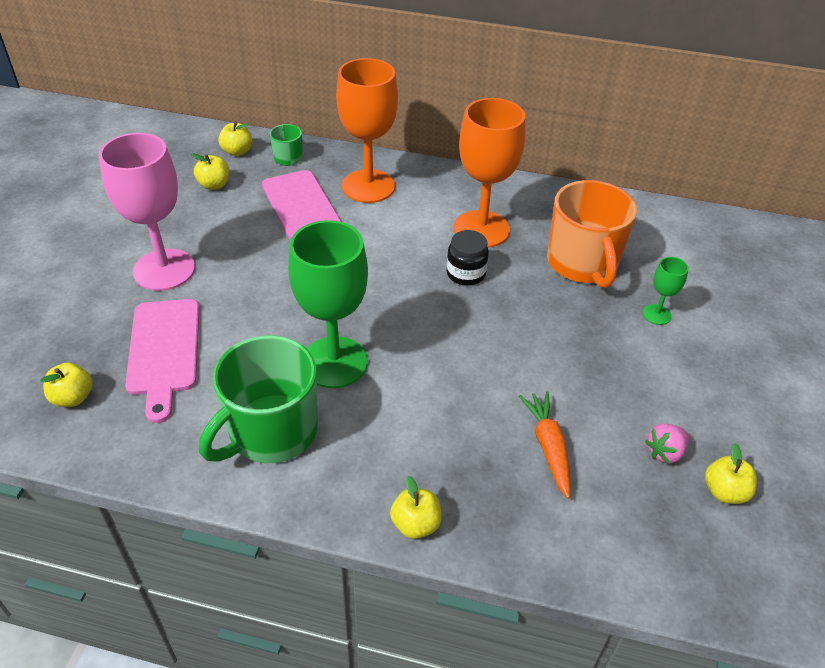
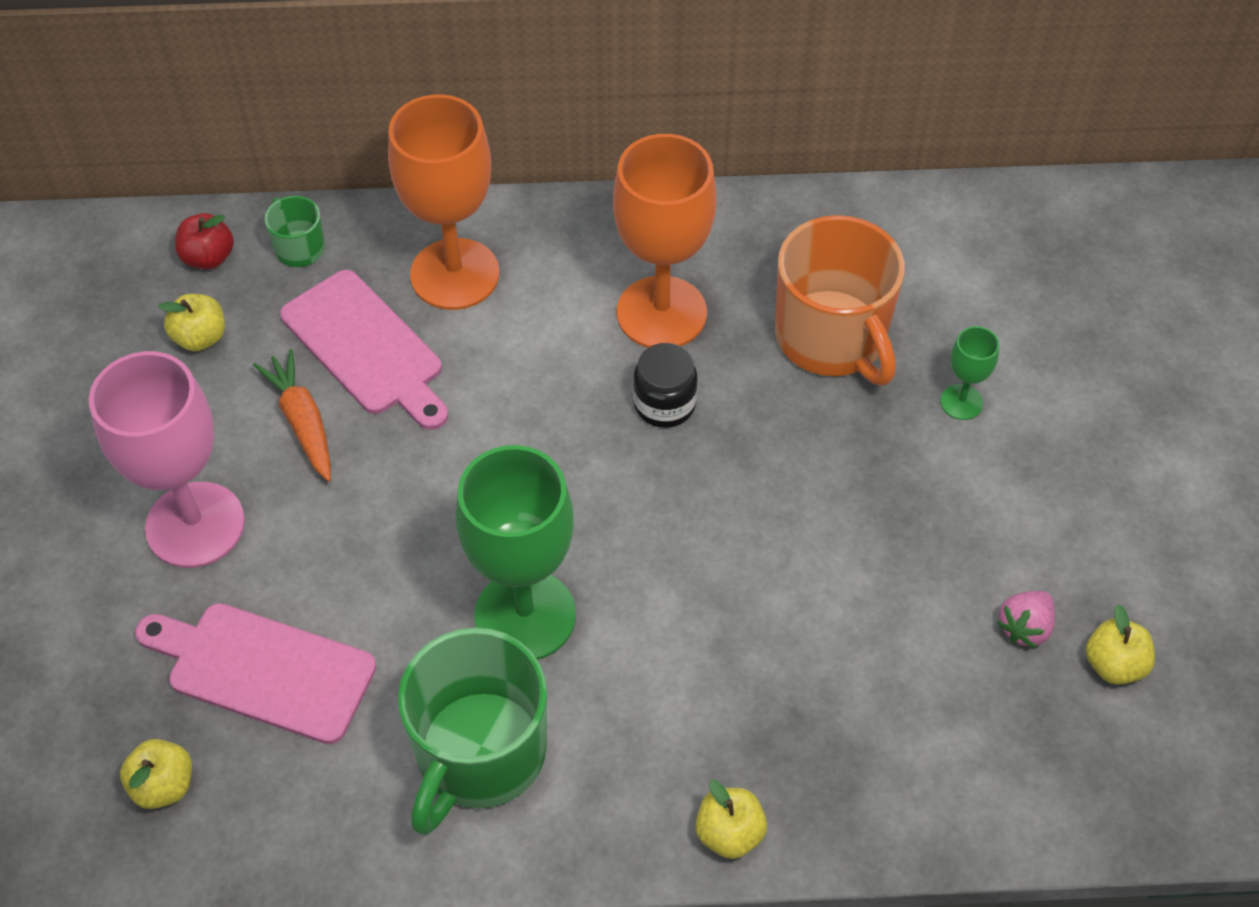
camera: 15 degrees left, 10 degrees up
pink cutting board [125,299,200,423] -> pink cutting board turned 135 degrees clockwise [135,603,376,744]
yellow apple [218,122,253,156] -> red apple [175,213,234,269]
orange carrot [519,391,571,499] -> orange carrot moved to [253,349,331,481]

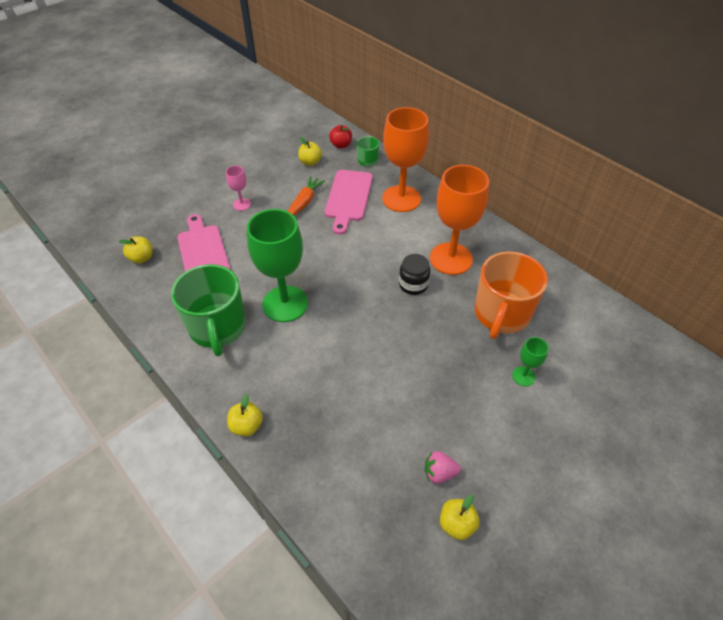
camera: 50 degrees right, 5 degrees down
pink goblet [89,351,245,568] -> pink goblet [226,166,251,211], size x0.45
green mug [398,628,547,835] -> green mug turned 90 degrees counterclockwise [171,264,246,357]

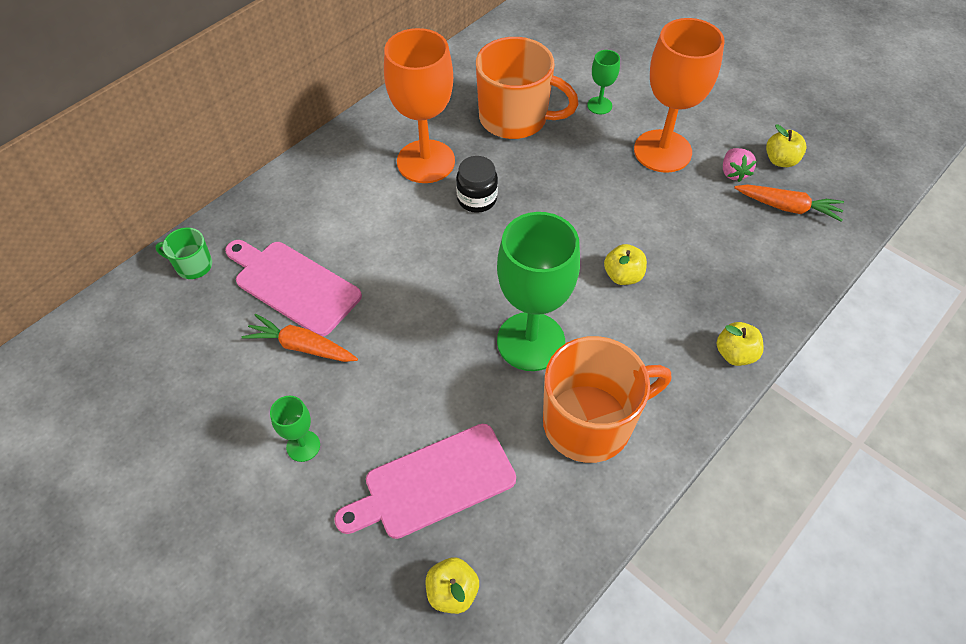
camera: 95 degrees left, 5 degrees up
green mug [171,264,246,357] -> orange mug [543,336,671,463]
pink goblet [226,166,251,211] -> green goblet [270,396,320,462]
yellow apple [298,138,322,166] -> yellow apple moved to [604,244,647,285]
pink cutting board [324,170,373,234] -> pink cutting board turned 150 degrees counterclockwise [225,240,362,337]
red apple [329,125,352,148] -> none
orange goblet [382,107,429,212] -> orange goblet moved to [634,18,725,173]
none -> orange carrot [734,184,844,222]

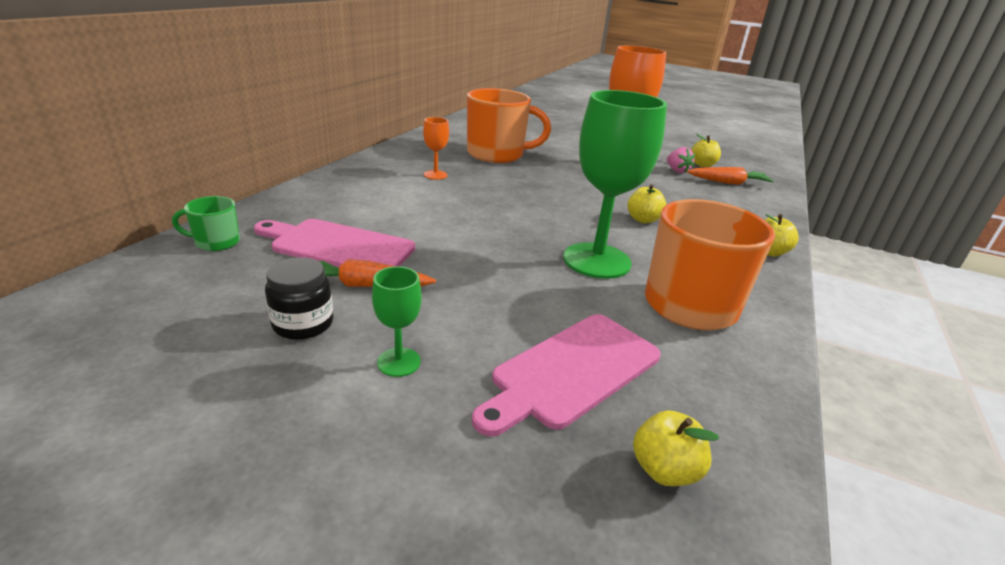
camera: 20 degrees left, 25 degrees down
orange goblet [384,28,455,183] -> orange goblet [423,117,449,180], size x0.45
black jar [456,156,498,213] -> black jar moved to [265,257,333,340]
green goblet [587,50,620,114] -> none

